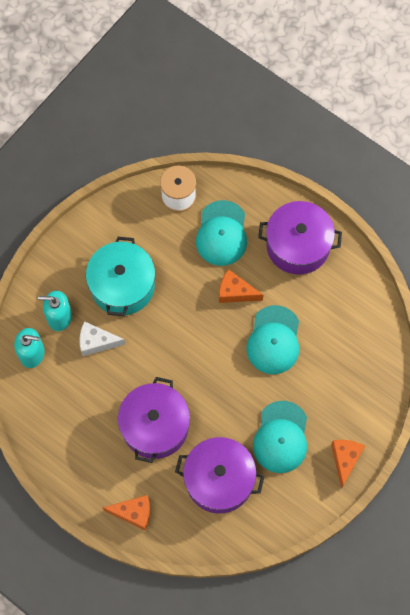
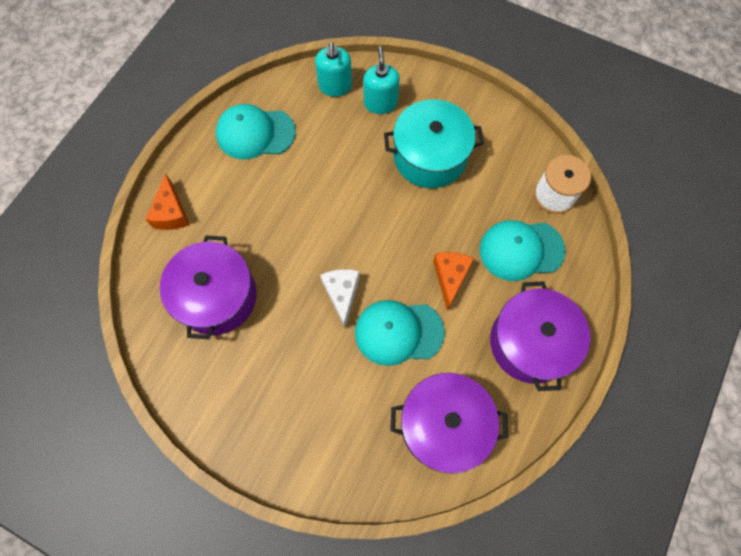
camera: 80 degrees right, 0 degrees up
white cheese [79,321,125,356] -> white cheese moved to [320,269,360,327]
purple pot [118,377,190,463] -> purple pot moved to [390,373,508,474]
turquoise cap [253,401,307,473] -> turquoise cap moved to [216,104,296,160]
orange cheese [331,440,365,489] -> none

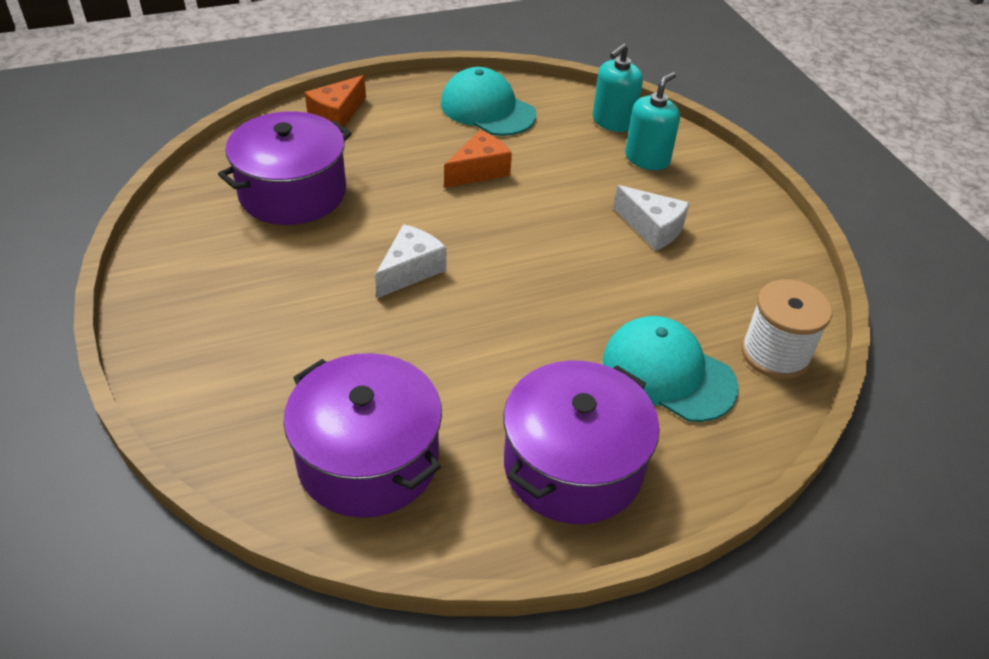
camera: 40 degrees right, 25 degrees down
turquoise cap [355,300,445,366] -> none
turquoise pot [384,99,484,188] -> white cheese [613,185,689,250]
orange cheese [433,252,474,311] -> orange cheese moved to [444,130,512,188]

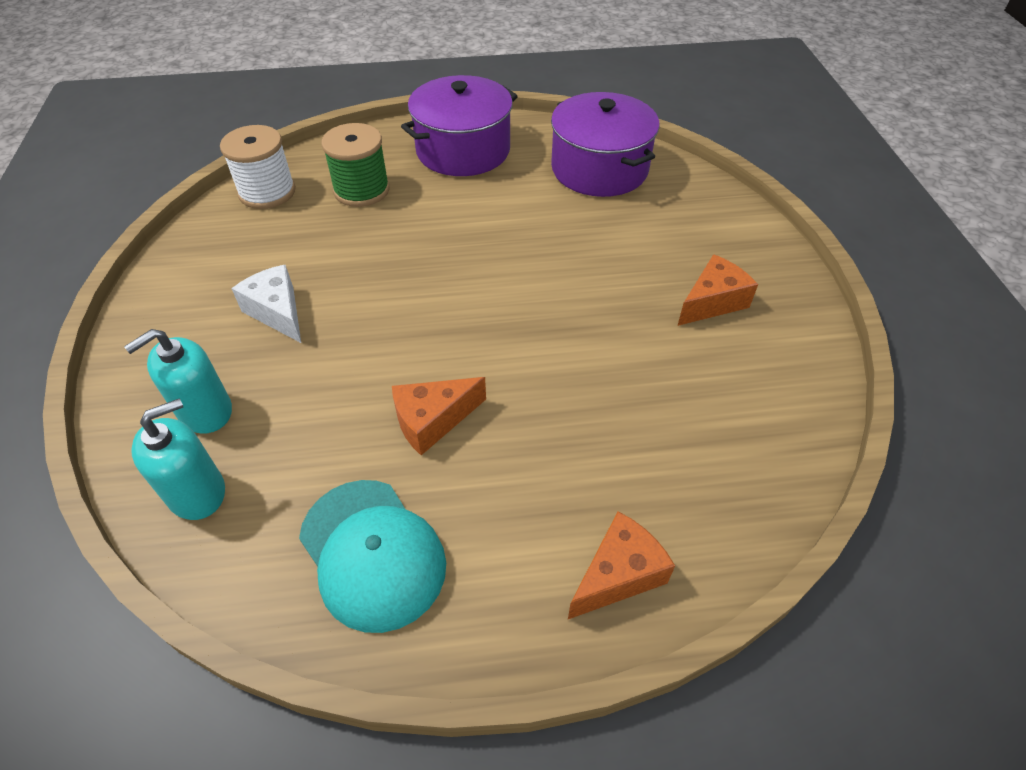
camera: 165 degrees left, 5 degrees up
purple pot [218,111,351,225] -> none
white cheese [375,224,446,298] -> none
turquoise cap [603,316,739,422] -> green spool [321,123,390,207]
none -> orange cheese [677,254,758,326]

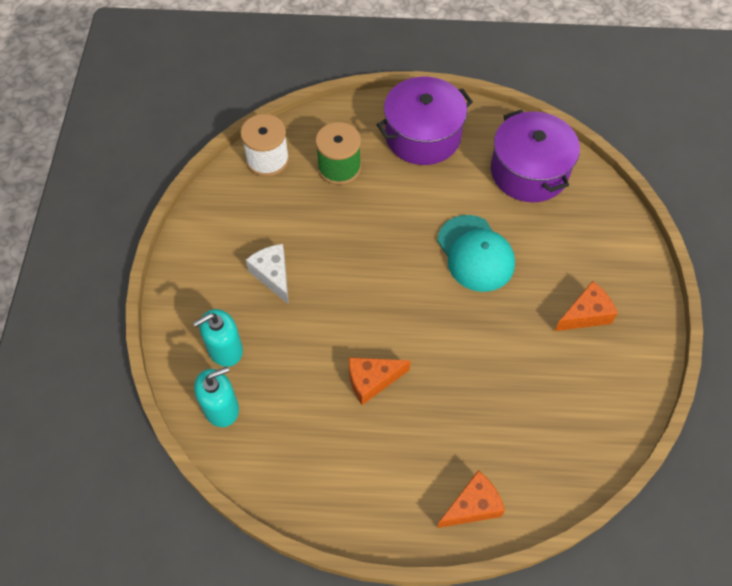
camera: 10 degrees right, 10 degrees up
turquoise cap [299,480,446,633] -> turquoise cap moved to [437,215,515,292]

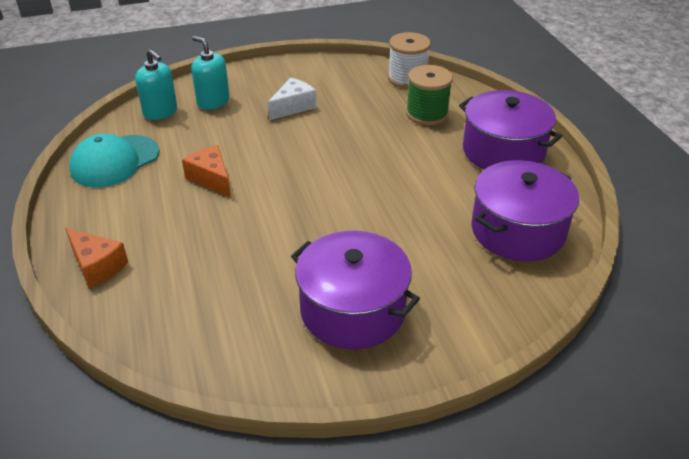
camera: 70 degrees right, 20 degrees down
turquoise cap [437,215,515,292] -> turquoise cap moved to [69,134,159,188]
orange cheese [555,281,618,331] -> purple pot [291,231,420,349]

